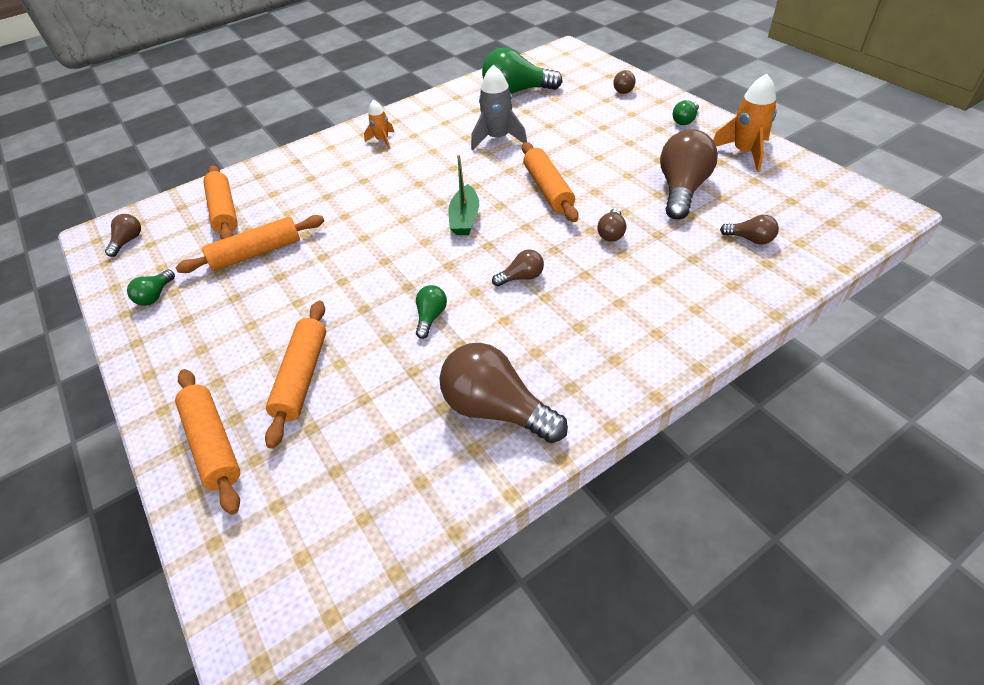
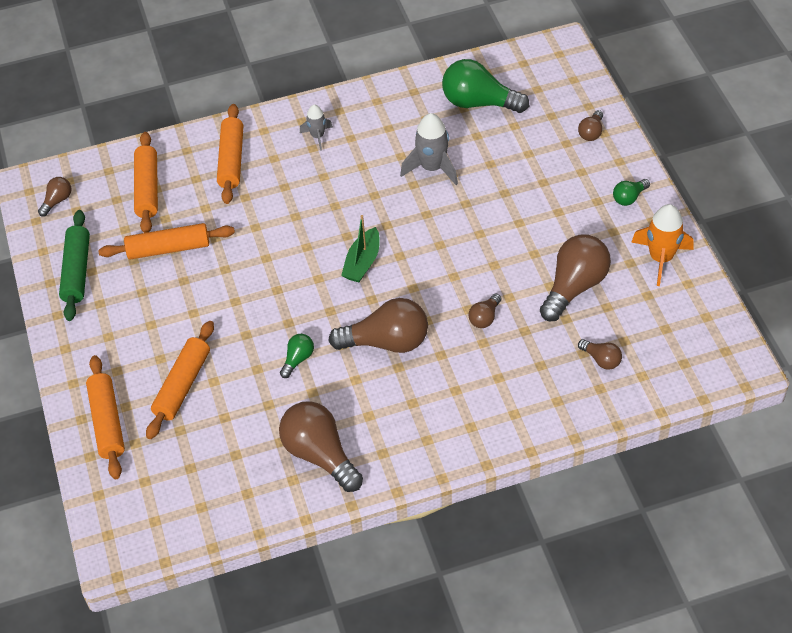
camera: 15 degrees right, 5 degrees up
green light bulb [127,269,175,306] -> green rolling pin [59,210,90,321]
orange rocket [364,100,394,149] -> grey rocket [300,105,333,151]
brown light bulb [492,250,544,287] -> brown light bulb [329,298,428,353], size x2.06
orange rolling pin [522,142,578,222] -> orange rolling pin moved to [217,104,243,204]

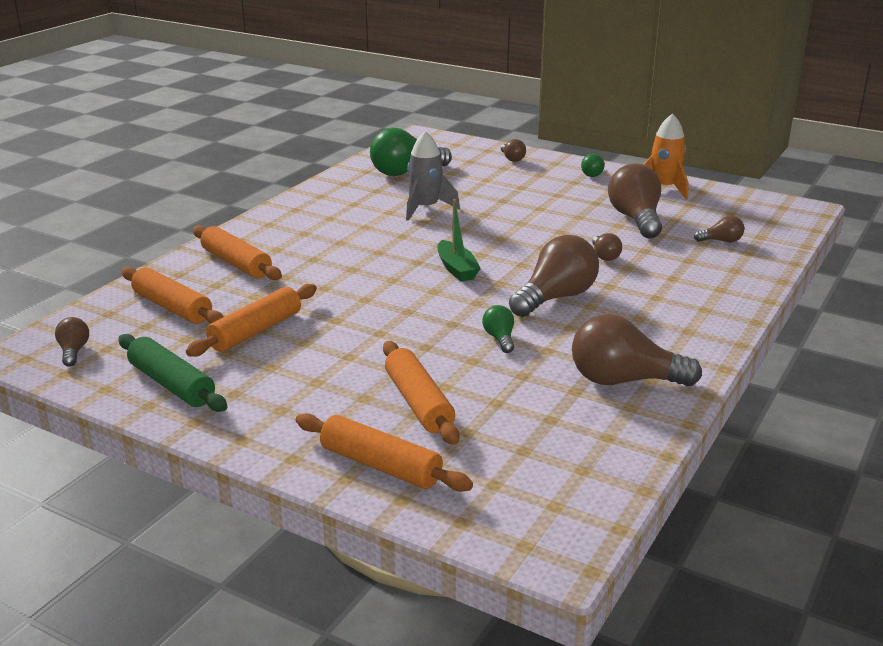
camera: 45 degrees left, 25 degrees down
grey rocket [300,105,333,151] -> none

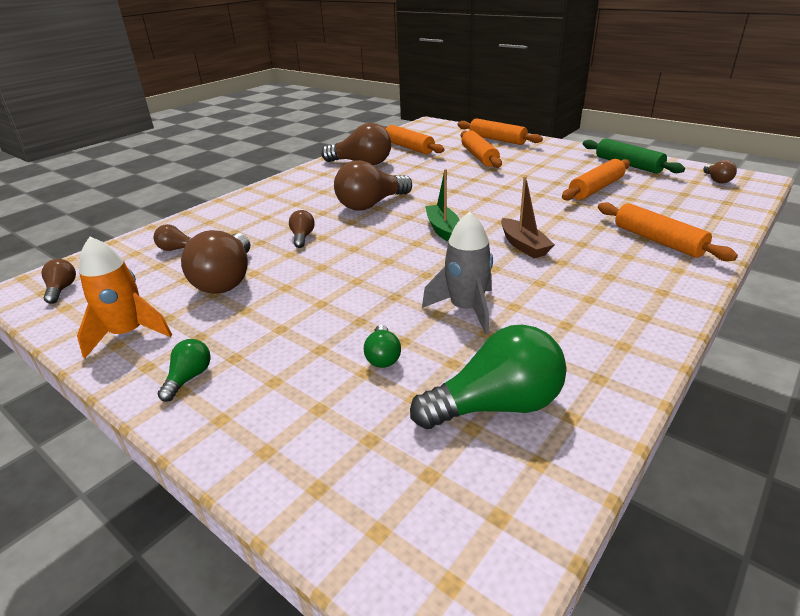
camera: 170 degrees left, 5 degrees up
orange rolling pin [122,267,223,324] -> orange rolling pin moved to [382,125,445,154]
green light bulb [482,305,514,353] -> green light bulb moved to [364,325,401,368]
brown light bulb [501,139,526,162] -> brown light bulb moved to [42,259,76,304]
none -> brown boat [501,176,555,258]

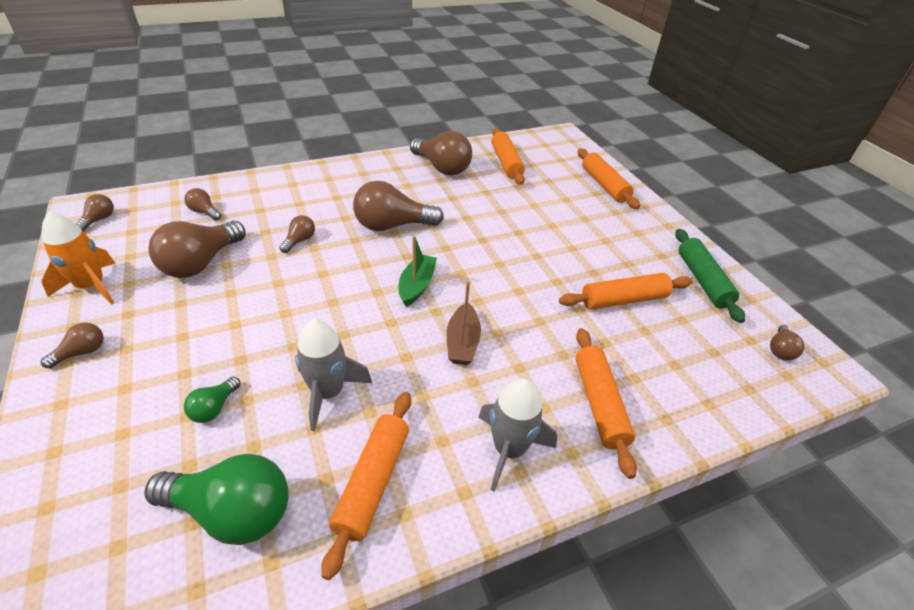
camera: 25 degrees right, 10 degrees up
green light bulb [158,339,211,402] -> brown light bulb [41,323,103,369]
orange rolling pin [461,131,502,168] -> orange rolling pin moved to [321,392,411,580]
none -> grey rocket [478,378,557,492]

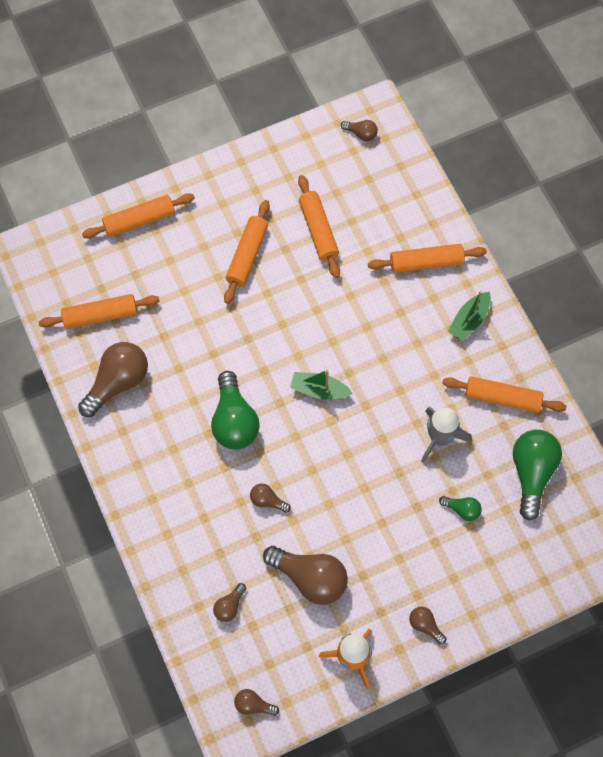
camera: 90 degrees left, 25 degrees up
brown light bulb [353,181,444,231] -> green light bulb [211,371,260,450]
brown boat [447,280,481,365] -> none
grey rocket [478,378,557,492] -> green boat [448,291,491,341]
green rolling pin [675,229,745,323] -> none
none -> orange rolling pin [224,200,270,304]

